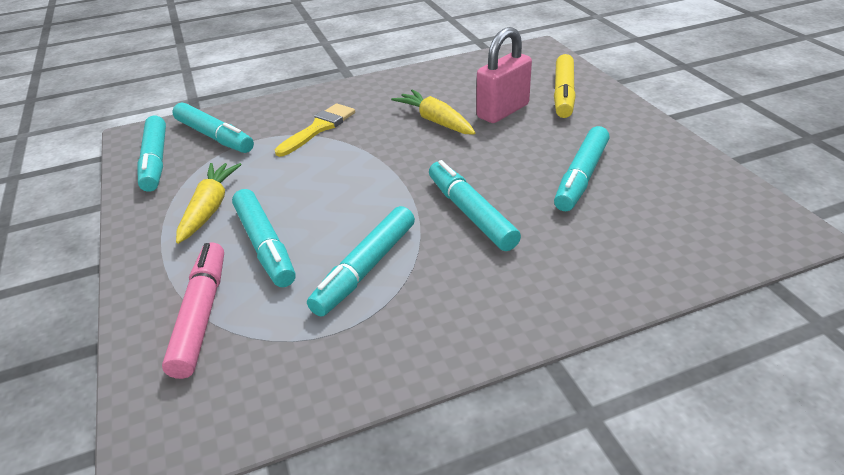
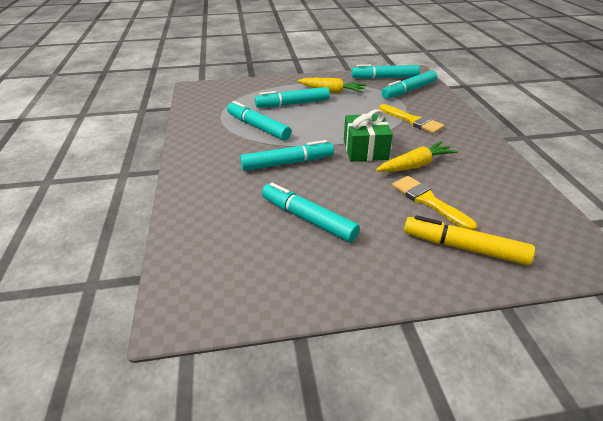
camera: 100 degrees right, 0 degrees up
pink marker [162,242,224,379] -> none
pink padlock [476,27,532,123] -> yellow brush [392,176,477,231]
none -> green gift [344,109,393,162]

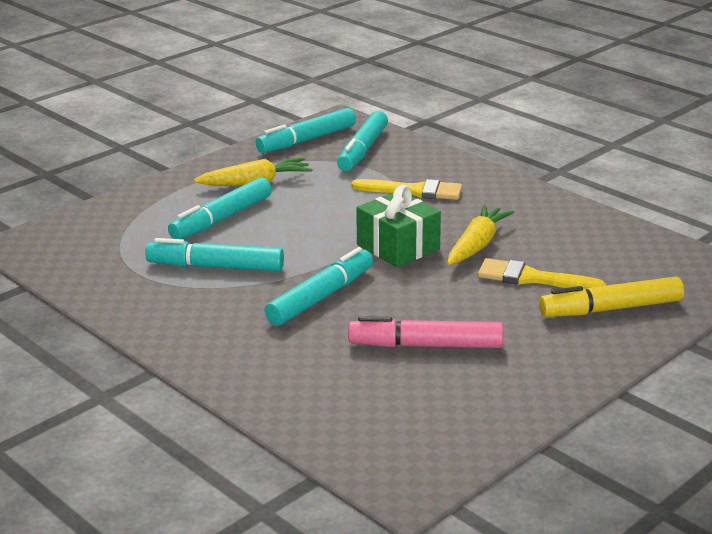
camera: 35 degrees left, 10 degrees down
turquoise marker [262,183,360,242] -> pink marker [348,316,503,348]

